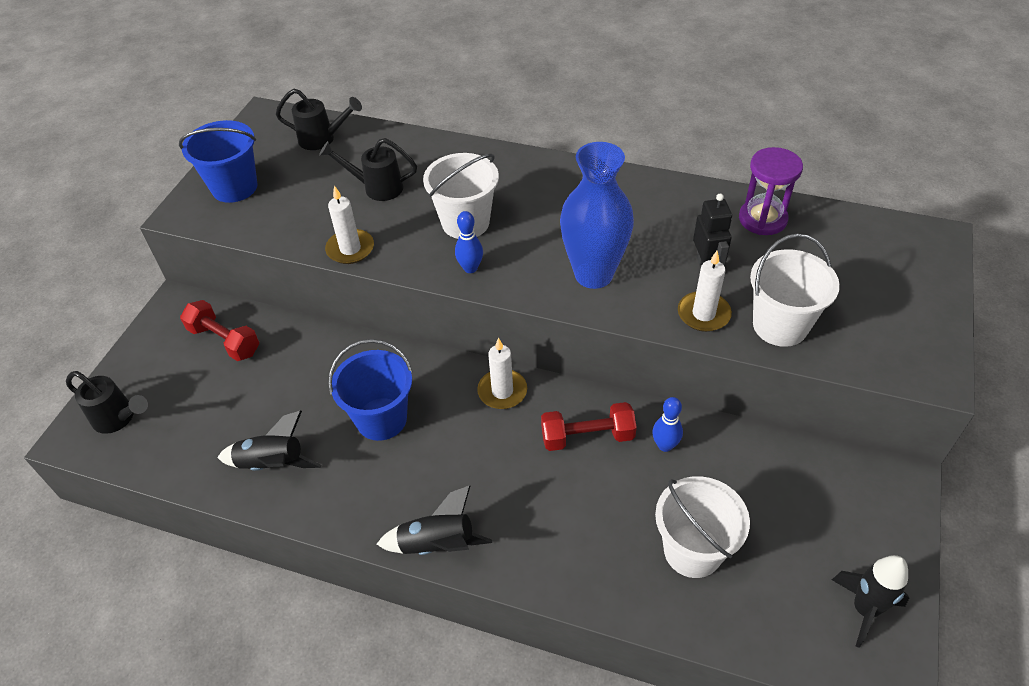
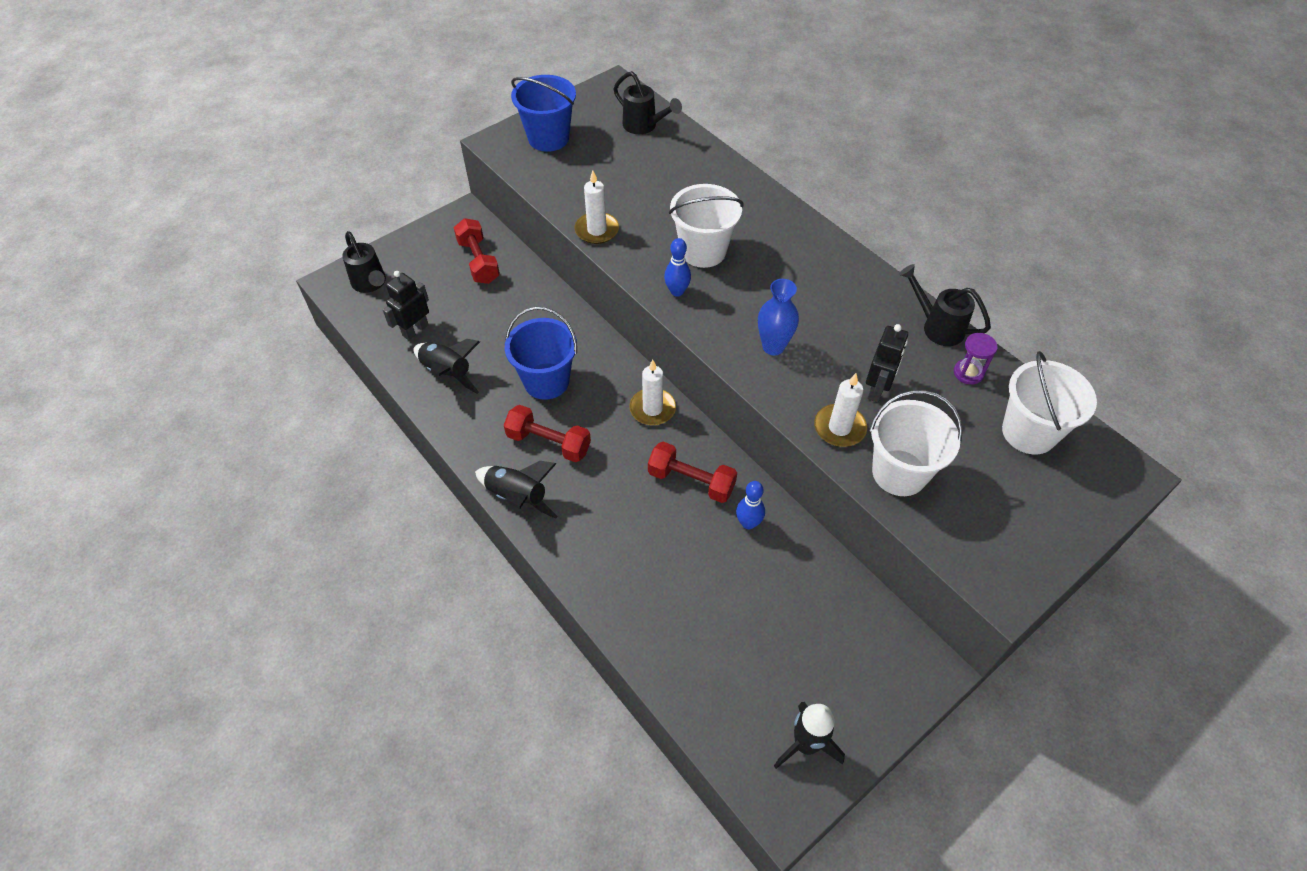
camera: 30 degrees right, 5 degrees up
black watering can [319,138,417,201] -> black watering can moved to [899,264,991,346]
blue vase [560,142,634,289] -> blue vase [758,279,799,355], size x0.59
white bucket [655,476,750,578] -> white bucket moved to [1002,351,1097,455]
purple hourglass [739,147,803,235] -> purple hourglass [954,333,998,385], size x0.60
none -> black robot [383,271,429,340]
none -> red dumbbell [504,405,591,462]

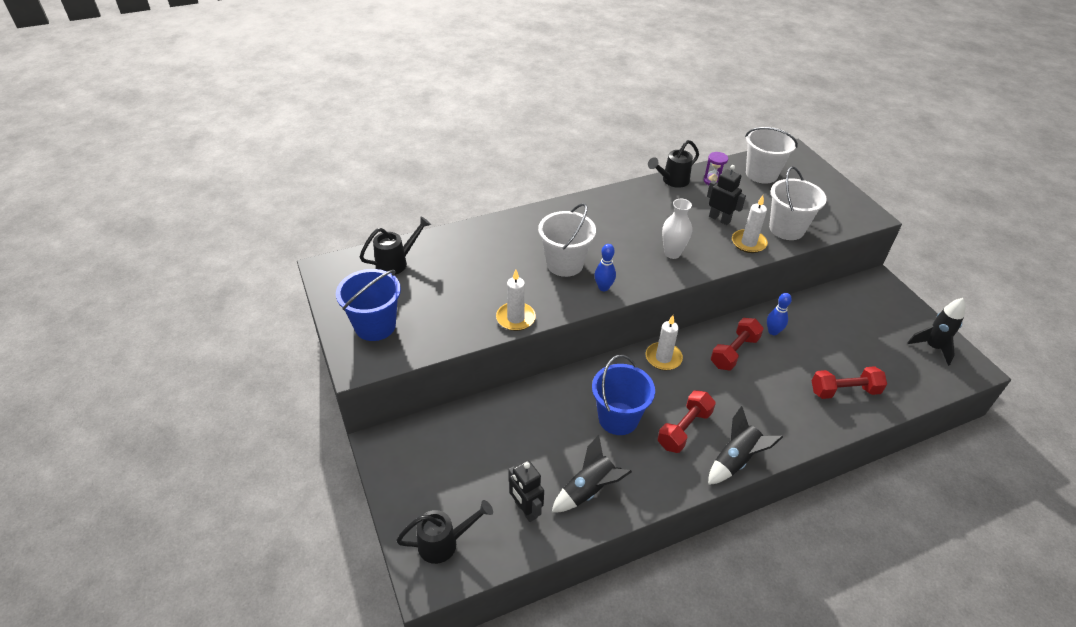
camera: 75 degrees left, 10 degrees down
red dumbbell [454,218,500,284] -> red dumbbell moved to [812,366,887,399]
blue vase [758,279,799,355] -> white vase [662,199,692,259]

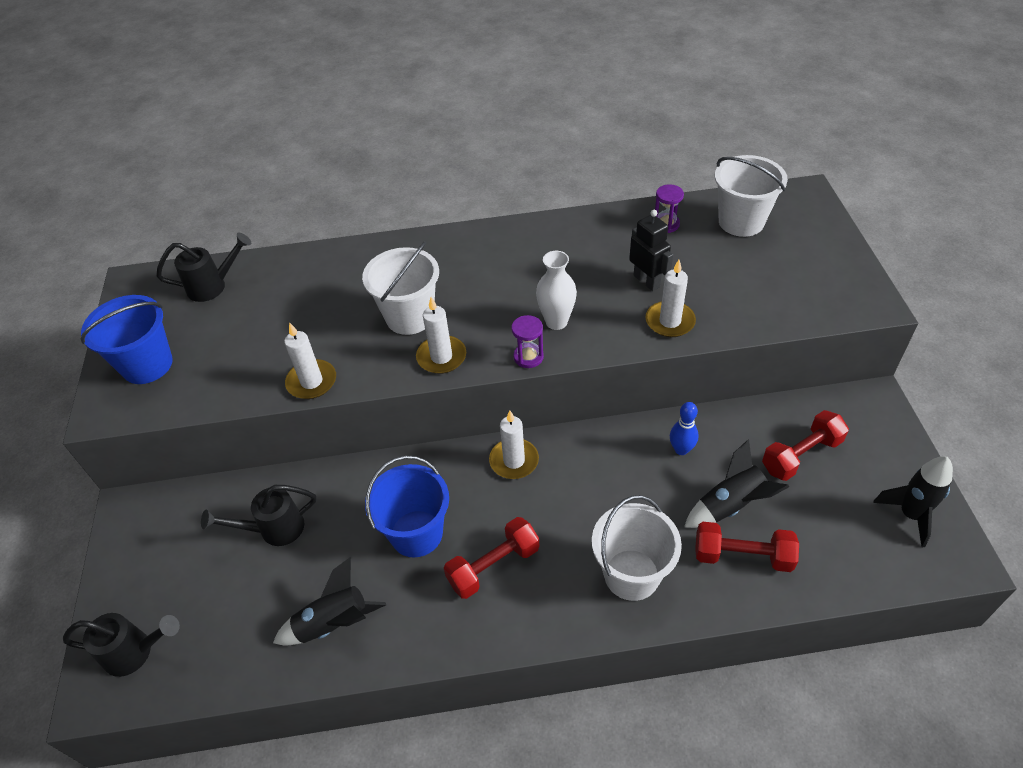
camera: 20 degrees right, 5 degrees up
black robot [508,460,544,522] -> none
blue bowling pin [594,244,616,291] -> white candle [416,297,466,374]
black watering can [648,140,699,188] -> black watering can moved to [201,485,316,546]
black rocket [708,406,783,485] -> black rocket moved to [684,439,789,528]
red dumbbell [711,318,764,370] -> red dumbbell moved to [762,410,849,481]
white bucket [769,166,827,240] -> white bucket moved to [592,495,682,601]
none -> purple hourglass [511,315,544,368]

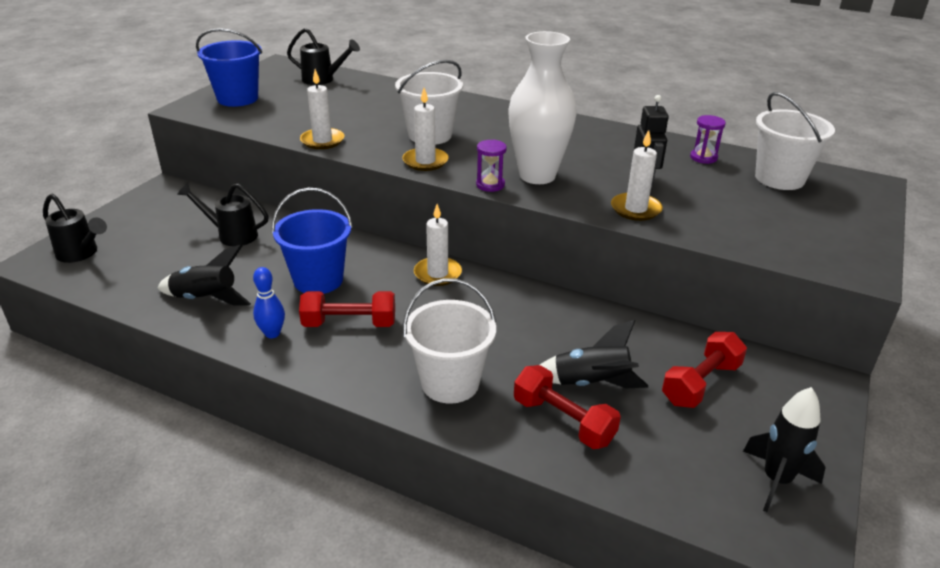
camera: 30 degrees right, 15 degrees down
white vase [536,251,577,330] -> white vase [508,31,576,184], size x1.70
blue bowling pin [670,402,699,455] -> blue bowling pin moved to [253,267,285,338]
red dumbbell [762,410,849,481] -> red dumbbell turned 45 degrees counterclockwise [662,332,747,408]

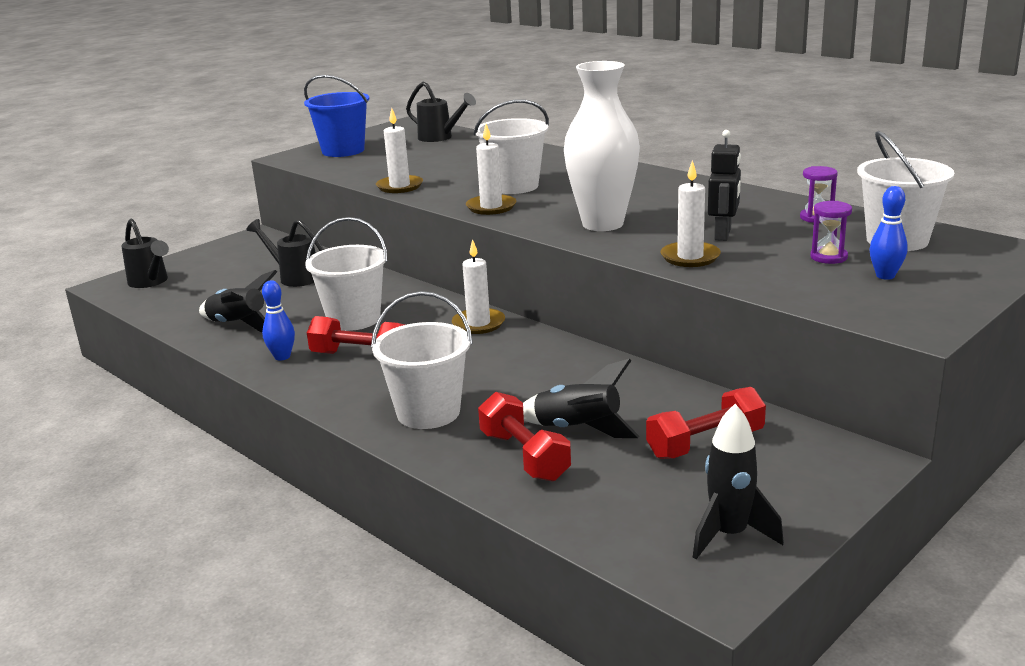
camera: 20 degrees right, 10 degrees down
blue bucket [271,188,353,294] -> white bucket [305,217,388,331]
purple hourglass [476,139,507,192] -> purple hourglass moved to [810,201,852,264]
none -> blue bowling pin [870,186,907,280]

